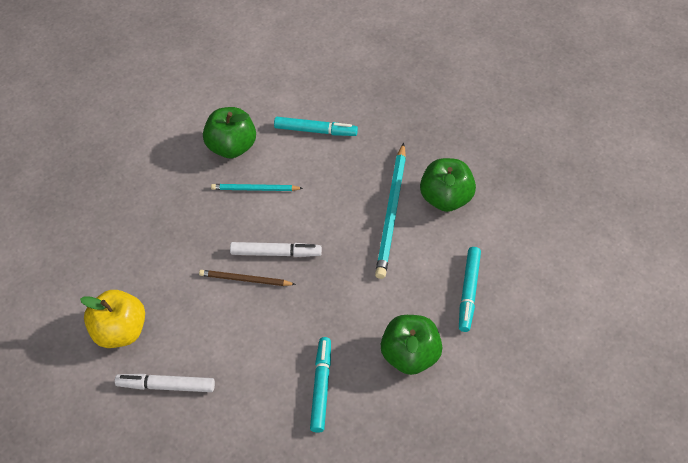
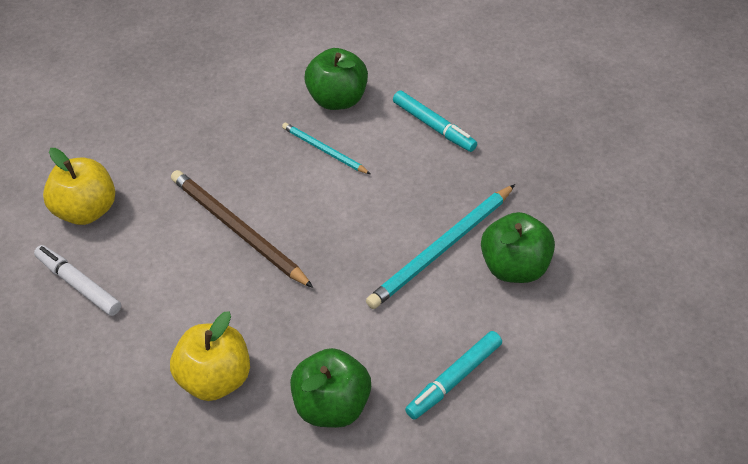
camera: 35 degrees right, 5 degrees down
brown pencil [199,270,296,286] -> brown pencil [171,170,314,288], size x1.75
white marker [230,242,322,257] -> none
turquoise marker [310,337,331,433] -> yellow apple [170,311,250,401]

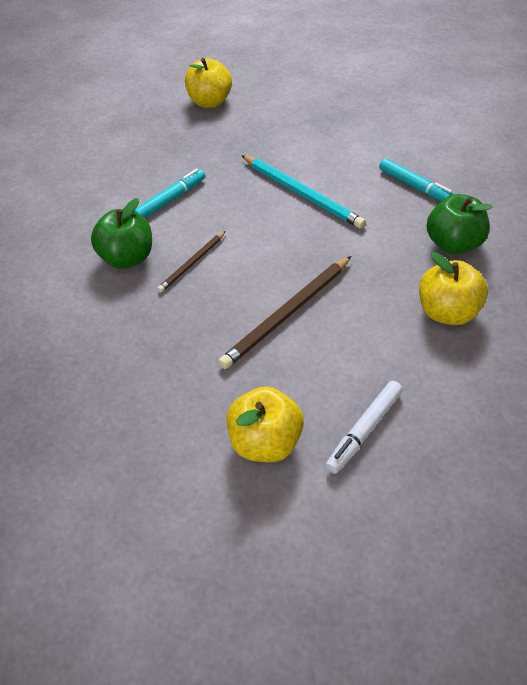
camera: 90 degrees left, 0 degrees up
turquoise pencil [282,123,370,174] -> brown pencil [157,231,226,292]
green apple [481,212,555,283] -> none
none -> yellow apple [185,58,232,108]

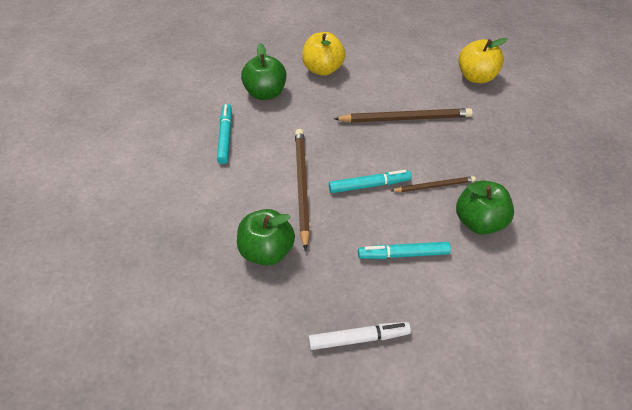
camera: 140 degrees left, 0 degrees up
yellow apple [185,58,232,108] -> none
turquoise pencil [241,155,366,229] -> brown pencil [295,129,310,251]
white marker [325,381,403,474] -> white marker moved to [308,322,411,350]
none -> green apple [237,209,295,266]
none -> turquoise marker [329,170,411,193]

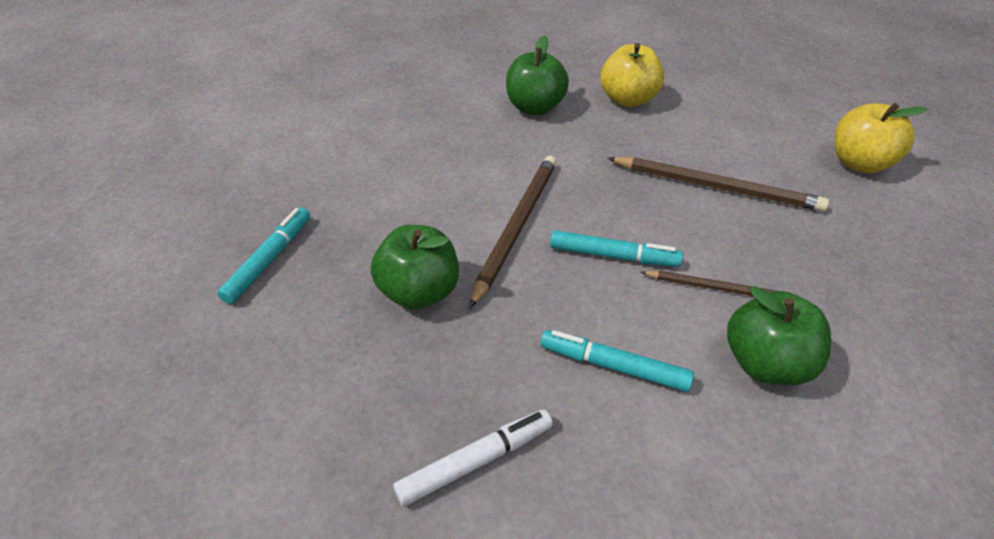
camera: 25 degrees right, 5 degrees down
turquoise marker [217,104,232,164] -> turquoise marker moved to [217,208,310,304]
white marker [308,322,411,350] -> white marker turned 45 degrees counterclockwise [393,409,553,507]

